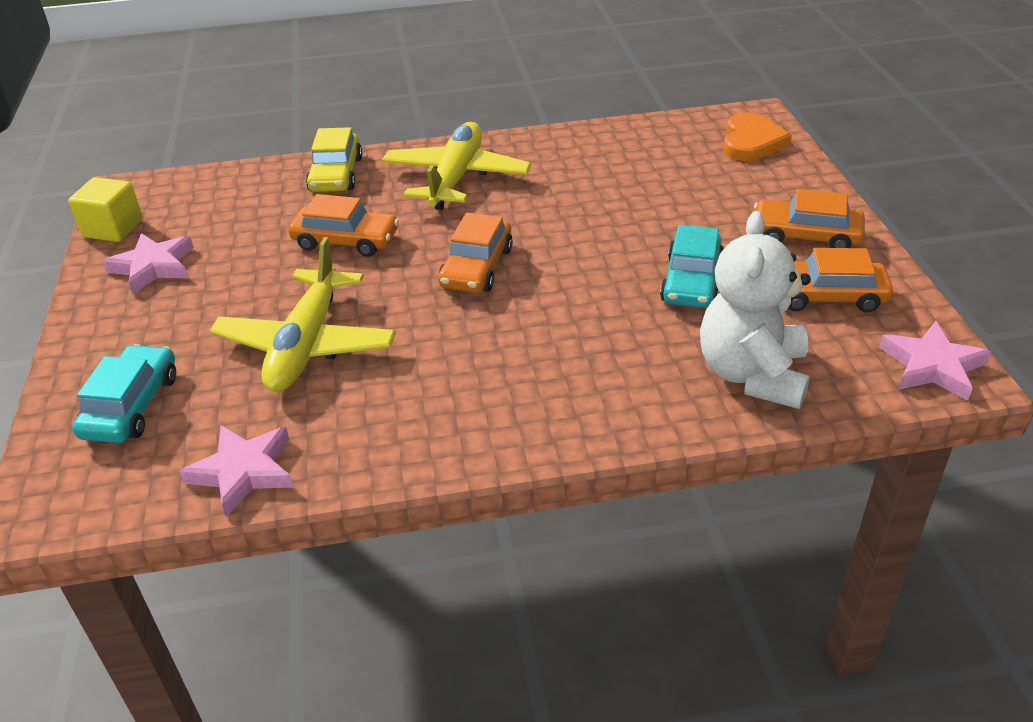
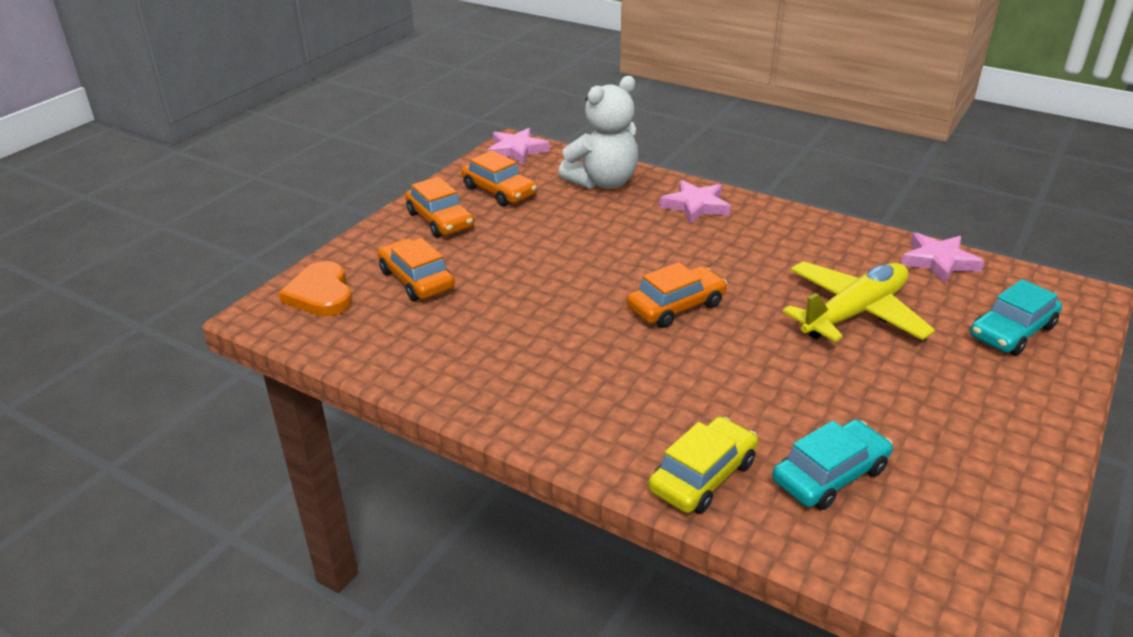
camera: 140 degrees left, 5 degrees down
yellow cube [68,177,143,242] -> none
pink star [102,233,194,294] -> pink star moved to [660,180,730,224]
orange car [288,194,399,257] -> orange car moved to [378,238,455,301]
yellow plane [382,122,531,210] -> none
turquoise car [660,225,723,308] -> turquoise car moved to [772,419,893,510]
orange heart [723,112,792,161] -> orange heart turned 75 degrees counterclockwise [279,261,352,316]

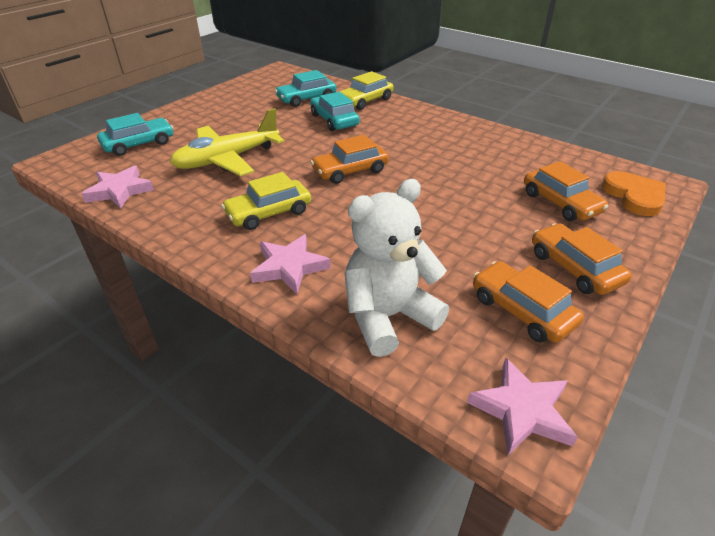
camera: 175 degrees left, 5 degrees up
none -> yellow car [221,172,311,230]
none -> turquoise car [310,92,360,131]

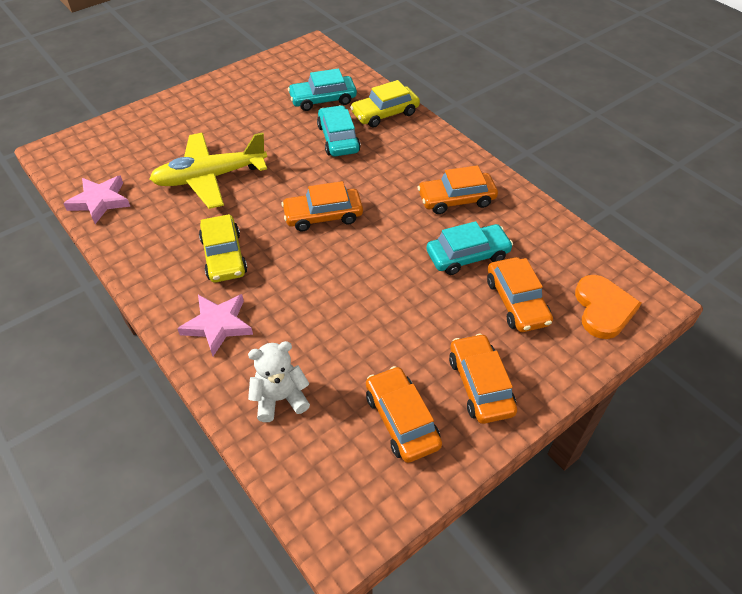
camera: 15 degrees right, 10 degrees up
turquoise car [97,113,173,156] -> turquoise car moved to [426,221,513,275]
yellow car [221,172,311,230] -> yellow car turned 90 degrees counterclockwise [199,214,247,282]
white teddy bear [344,179,449,357] -> white teddy bear [248,341,310,422], size x0.62
pink star [467,357,578,455] -> none
none -> orange car [417,165,498,214]

